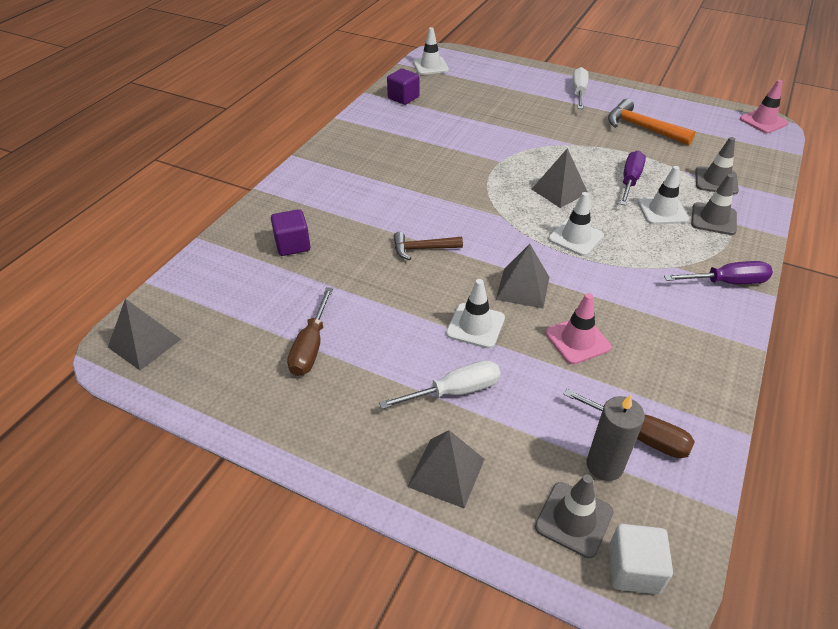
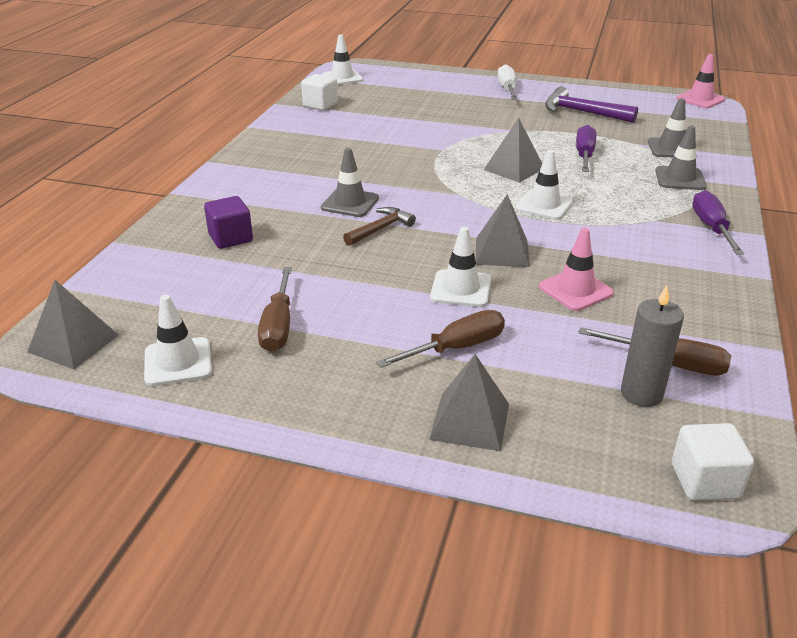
camera: 10 degrees left, 10 degrees down
white screwdriver [379,360,501,409] -> brown screwdriver [376,310,505,368]
purple cube [387,69,420,105] -> white cube [301,74,338,111]
brown hammer [393,232,463,260] -> brown hammer turned 150 degrees clockwise [343,207,416,246]
grey traffic cone [535,475,614,558] -> grey traffic cone moved to [321,148,379,217]
orange hammer [608,99,695,145] -> purple hammer [545,87,638,123]
white traffic cone [638,166,689,224] -> white traffic cone moved to [144,295,212,386]
purple screwdriver [664,261,773,284] -> purple screwdriver turned 75 degrees counterclockwise [692,190,744,255]

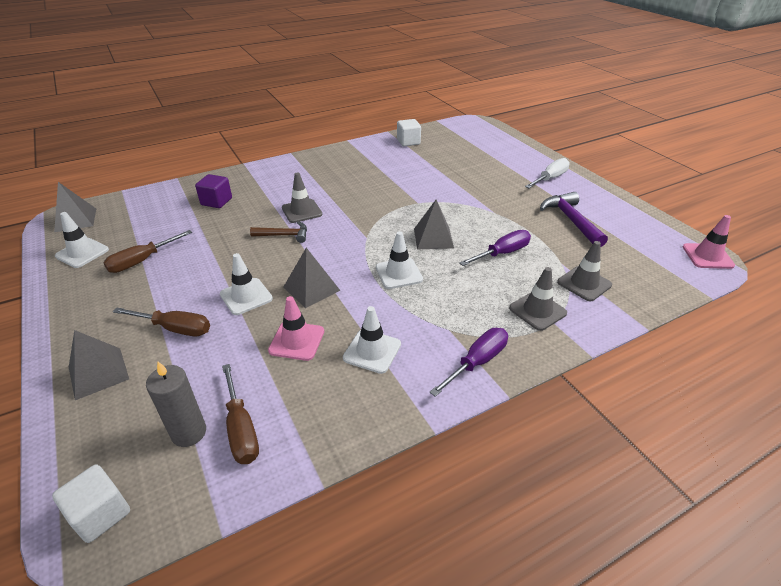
camera: 45 degrees right, 5 degrees up
white traffic cone [322,35,363,85] -> white traffic cone moved to [343,306,401,374]

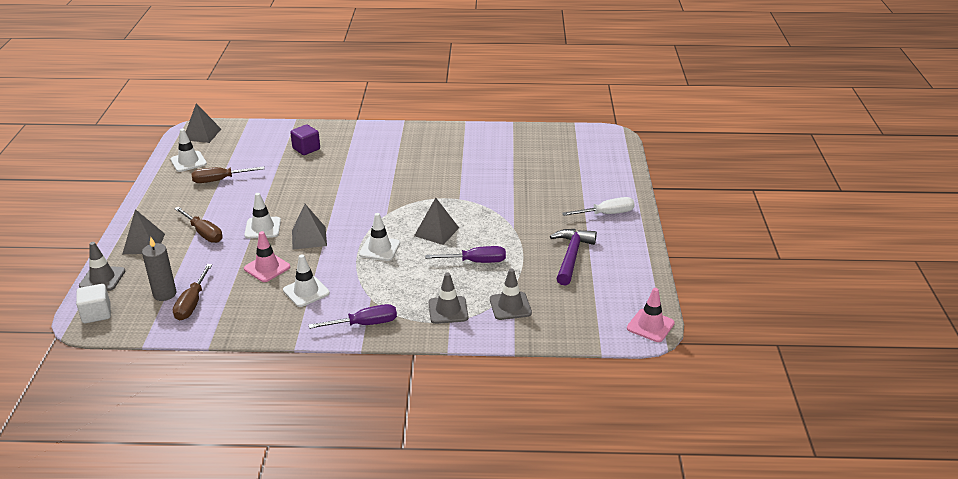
camera: 30 degrees right, 5 degrees down
brown hammer [250,221,307,243] -> none
grey traffic cone [282,172,322,223] -> grey traffic cone moved to [79,242,125,291]
white cube [397,119,421,146] -> none

